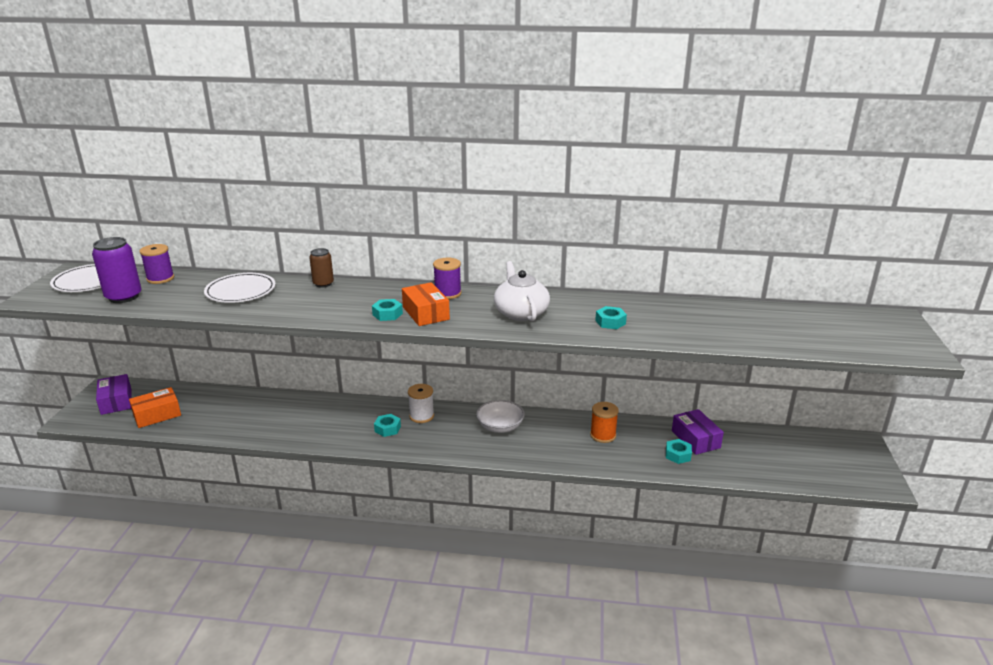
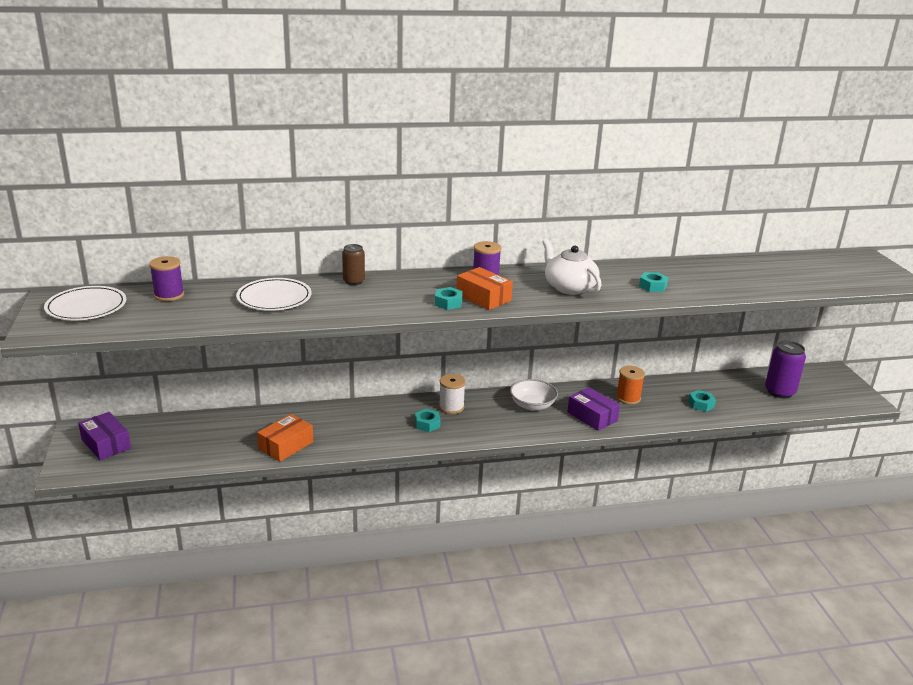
camera: 20 degrees left, 0 degrees up
purple can [92,237,142,303] -> purple can moved to [765,341,806,399]
orange box [129,387,181,428] -> orange box moved to [257,414,313,462]
purple box [672,409,724,455] -> purple box moved to [567,387,620,431]

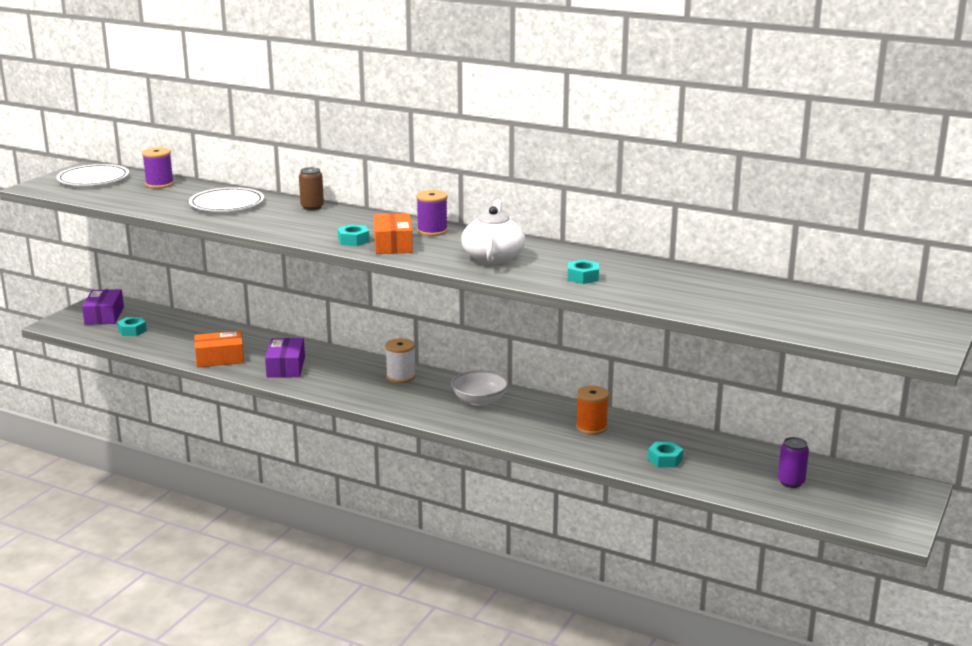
camera: 40 degrees right, 5 degrees down
turquoise nut [415,409,441,432] -> turquoise nut moved to [117,317,147,336]
purple box [567,387,620,431] -> purple box moved to [265,338,305,378]
purple can [765,341,806,399] -> purple can [778,437,809,488], size x0.62

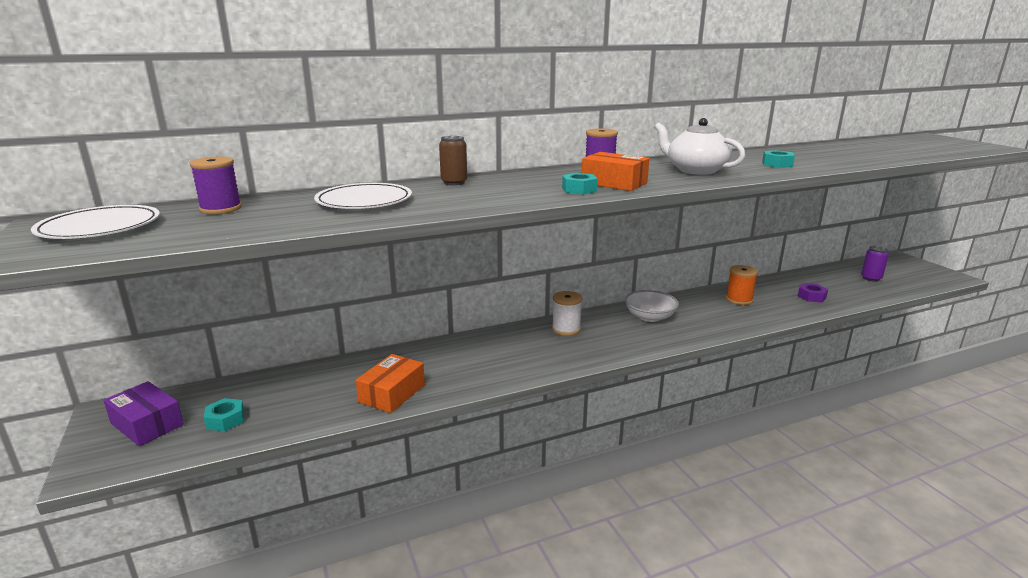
camera: 50 degrees left, 0 degrees up
purple box [265,338,305,378] -> none
turquoise nut [648,442,683,468] -> purple nut [798,283,828,302]

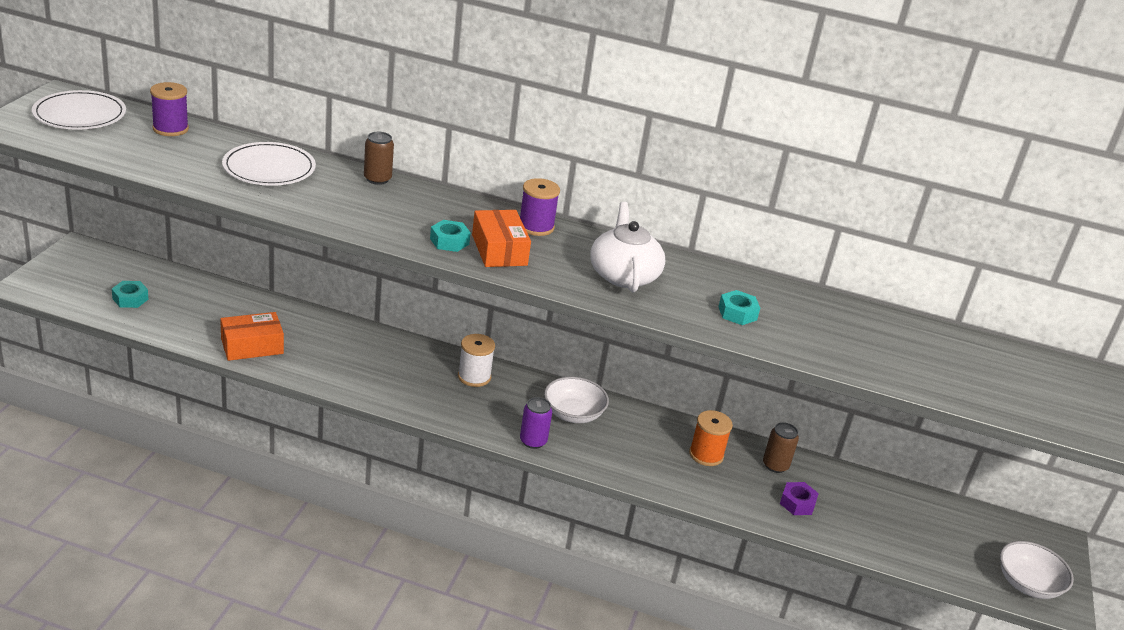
camera: 35 degrees right, 10 degrees up
purple box [103,381,184,446] -> none
purple can [861,246,889,282] -> purple can moved to [520,397,552,449]
none -> brown can [763,422,799,473]
none -> white bowl [1000,541,1074,599]

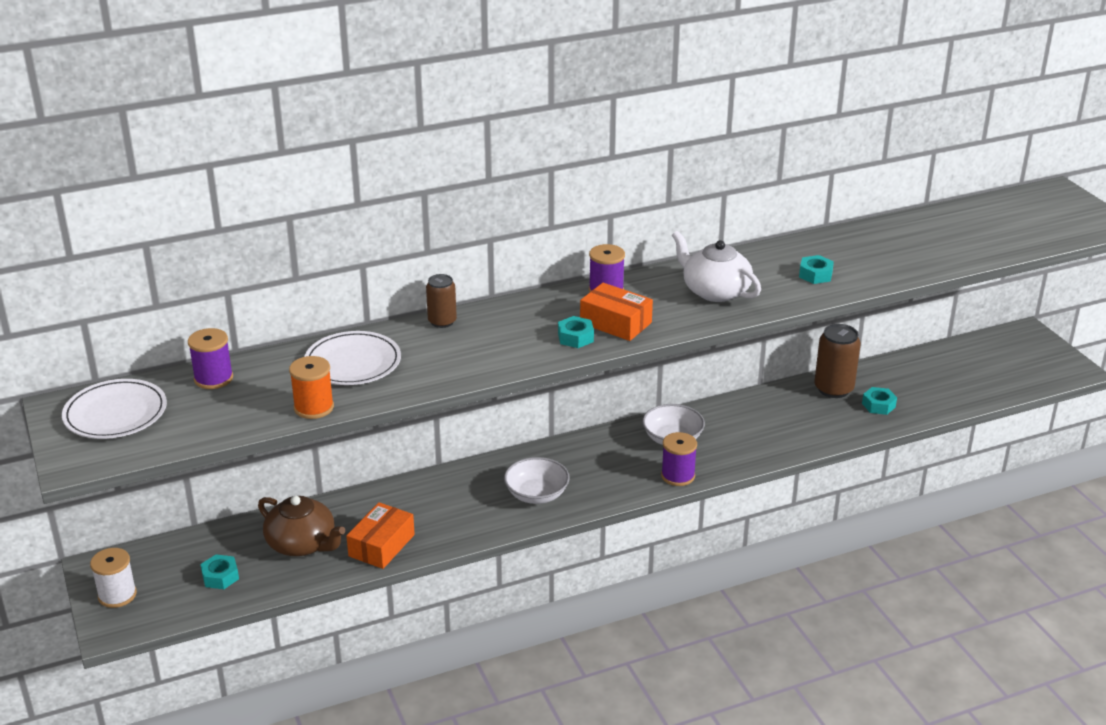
camera: 35 degrees left, 0 degrees up
white spool [458,334,495,387] -> white spool moved to [90,548,137,608]
purple can [520,397,552,449] -> purple spool [661,432,697,486]
orange spool [689,410,733,466] -> orange spool moved to [289,356,334,419]
brown can [763,422,799,473] -> brown can [814,324,861,398], size x1.61
purple nut [780,482,819,515] -> turquoise nut [862,387,897,415]
white bowl [1000,541,1074,599] -> white bowl moved to [504,457,570,504]
none -> brown teapot [258,496,345,556]

